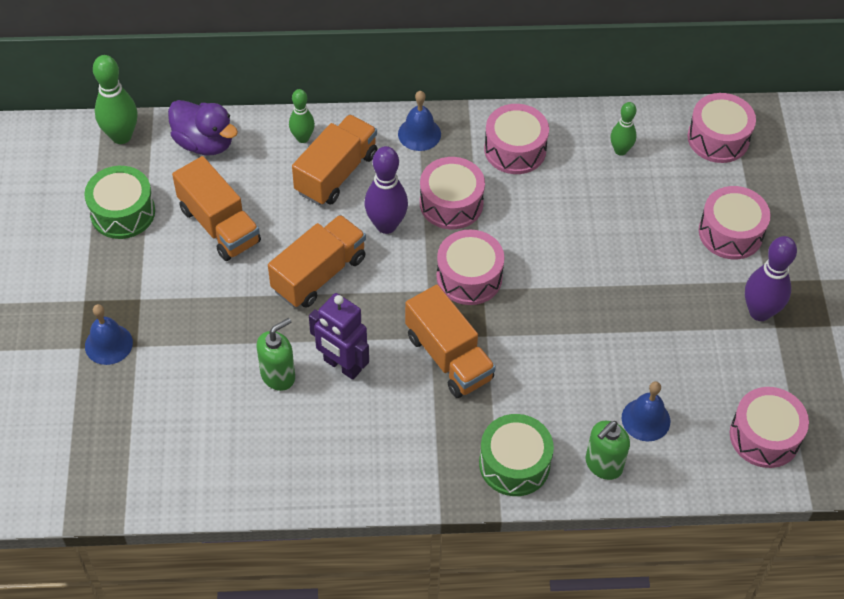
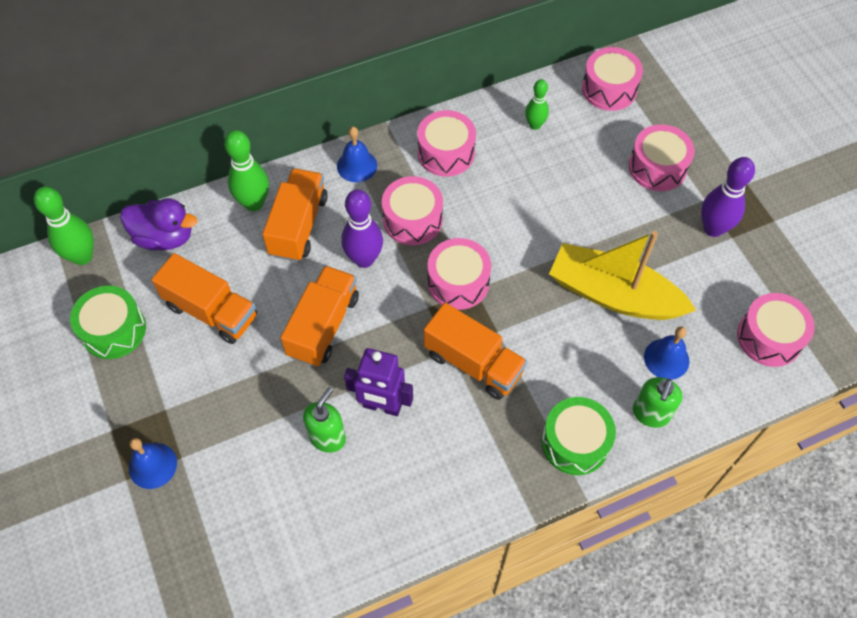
camera: 20 degrees left, 5 degrees up
green bowling pin [289,89,315,143] -> green bowling pin [224,130,269,211], size x1.61
none -> yellow boat [549,231,696,320]

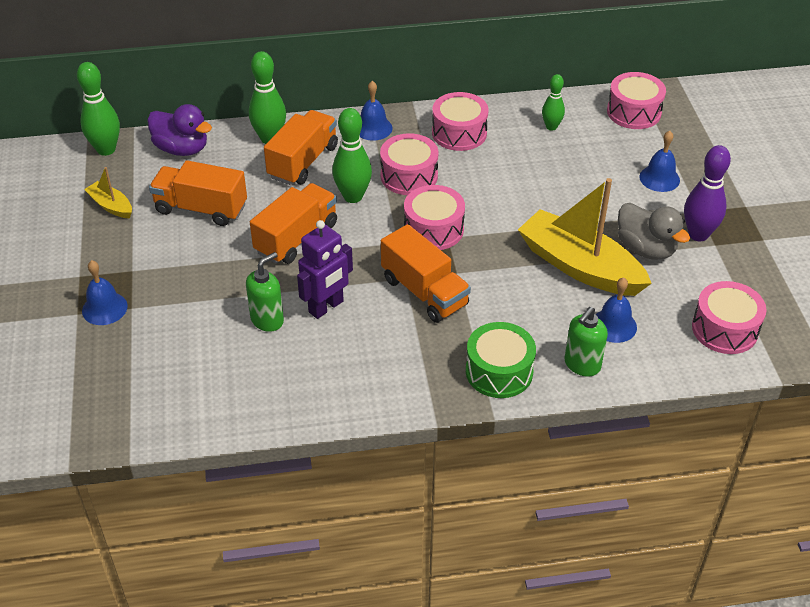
camera: 15 degrees right, 15 degrees down
green drum [70,286,146,359] -> yellow boat [84,167,132,219]
orange truck [152,253,257,344] -> orange truck turned 150 degrees clockwise [149,160,247,226]
purple bowling pin [341,189,383,268] -> green bowling pin [332,108,372,203]
purple robot [344,348,413,416] -> purple robot turned 75 degrees counterclockwise [297,220,353,319]
pink drum [629,124,695,191] -> blue bell [639,131,680,192]
none -> grey duck [618,203,690,260]

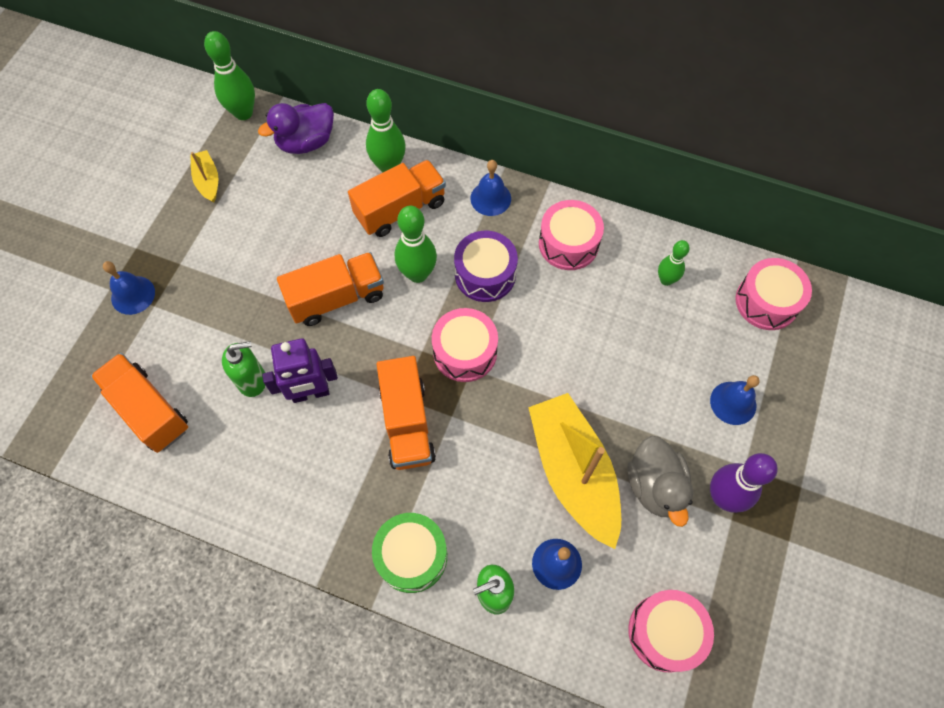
camera: 30 degrees right, 20 degrees up
purple duck [147,104,212,156] -> purple duck turned 90 degrees clockwise [258,103,334,154]
orange truck [149,160,247,226] -> orange truck moved to [91,353,188,453]
pink drum [380,133,439,195] -> purple drum [454,231,518,302]

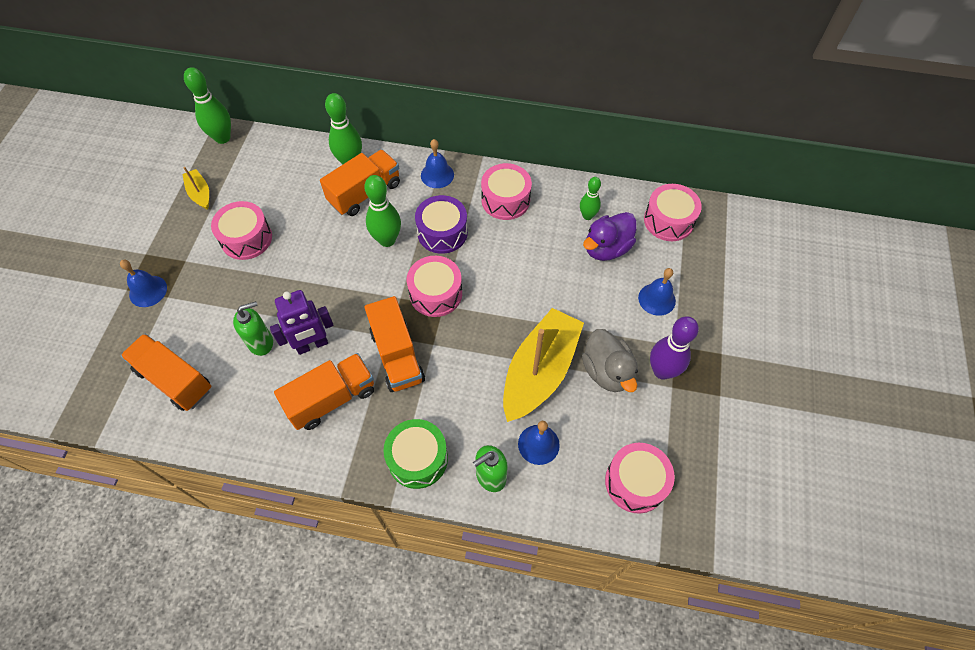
camera: 10 degrees left, 5 degrees down
purple duck [258,103,334,154] -> purple duck moved to [583,212,637,261]
orange truck [277,252,384,326] -> orange truck moved to [274,353,374,430]
yellow boat [528,393,621,549] -> yellow boat turned 60 degrees clockwise [503,308,584,422]
none -> pink drum [211,201,272,260]

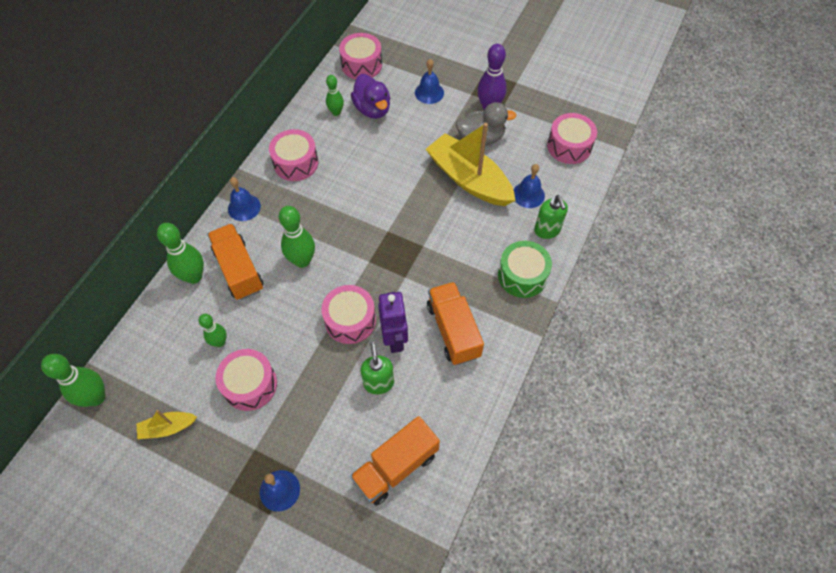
camera: 75 degrees left, 0 degrees up
orange truck [364,296,425,392] -> none
pink drum [407,256,462,317] -> pink drum moved to [321,285,376,344]
purple drum [415,195,468,254] -> none
none -> green bowling pin [199,314,227,347]

